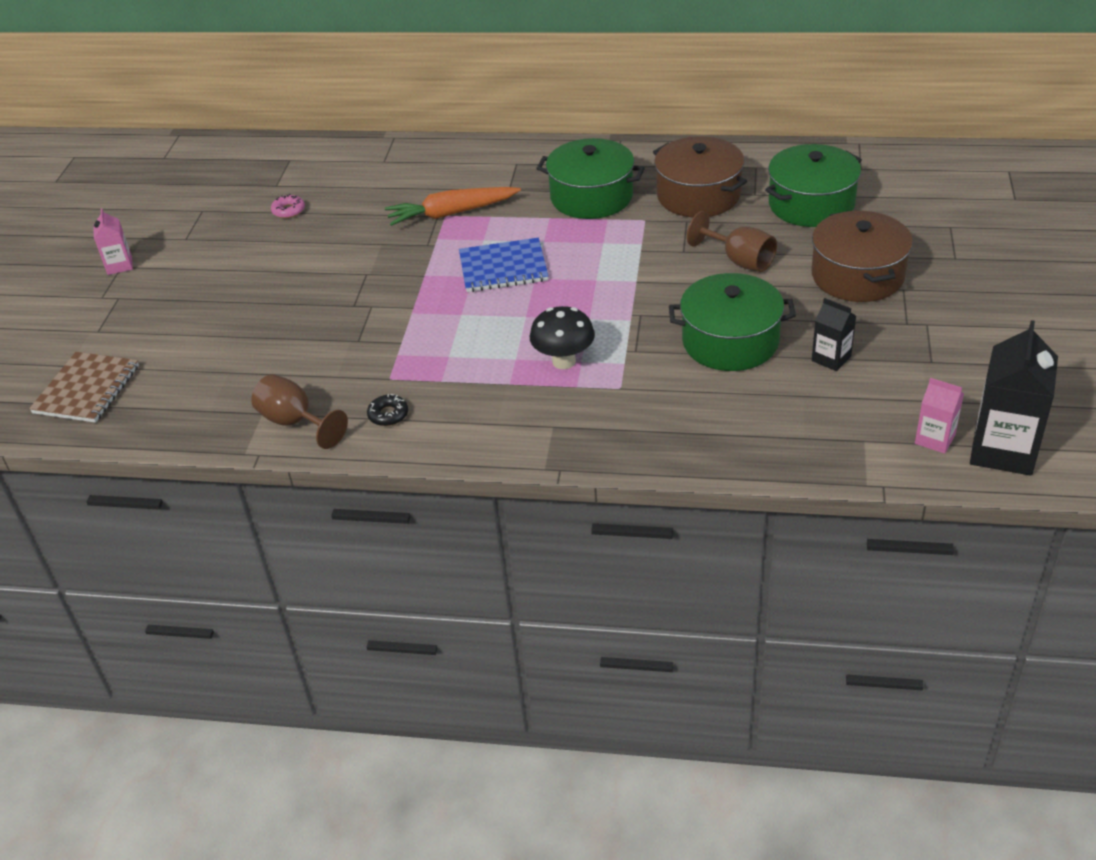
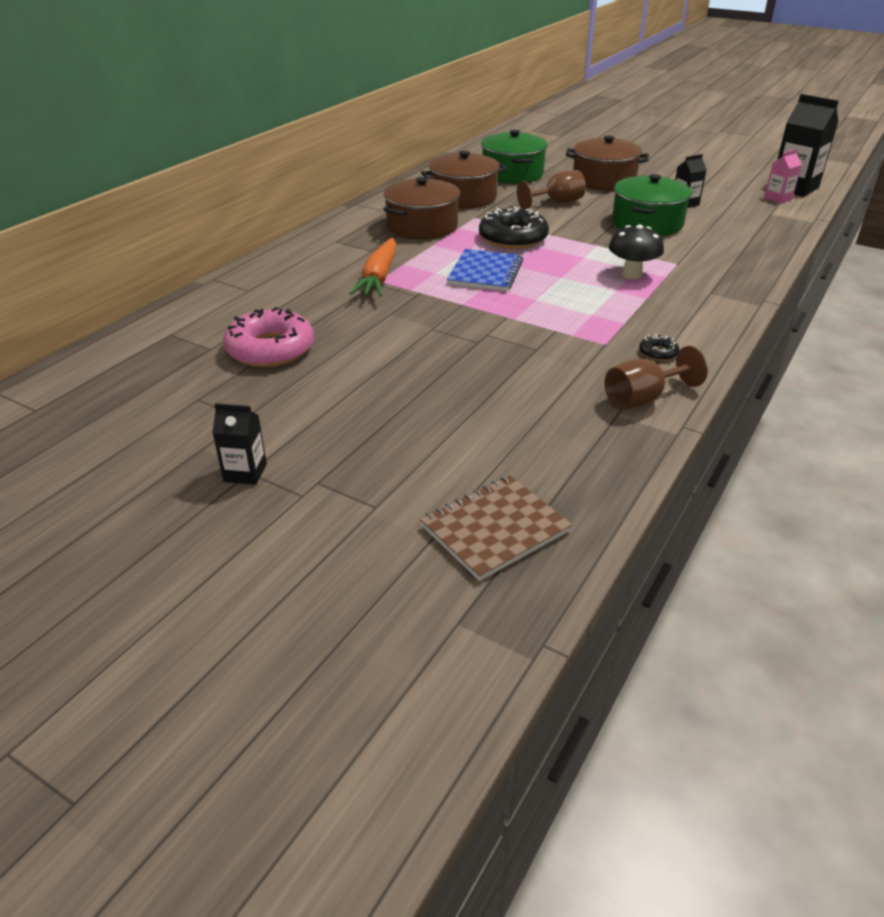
camera: 70 degrees left, 5 degrees down
brown notebook [29,352,139,423] -> brown notebook turned 75 degrees counterclockwise [420,475,572,581]
pink carton [93,208,133,275] -> black carton [212,403,267,485]
pink donut [271,194,305,218] -> pink donut [223,307,314,367], size x2.28
green pot [536,138,645,219] -> brown pot [383,177,460,240]
none -> black donut [479,207,549,249]

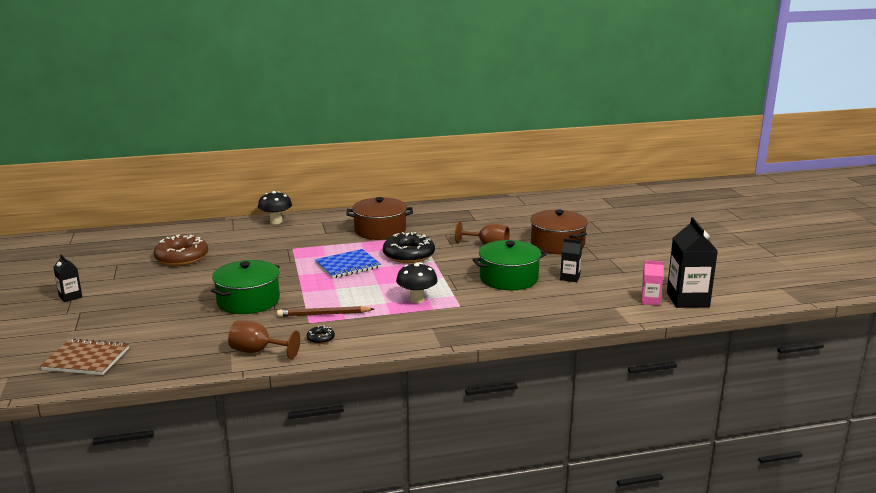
camera: 45 degrees right, 15 degrees down
pink donut [223,307,314,367] -> brown donut [154,234,208,266]
orange carrot [349,238,397,297] -> none
brown pot [421,151,507,209] -> none
green pot [481,130,548,184] -> green pot moved to [211,260,280,314]
none -> black mushroom [258,191,292,224]
none -> brown pencil [277,306,374,317]

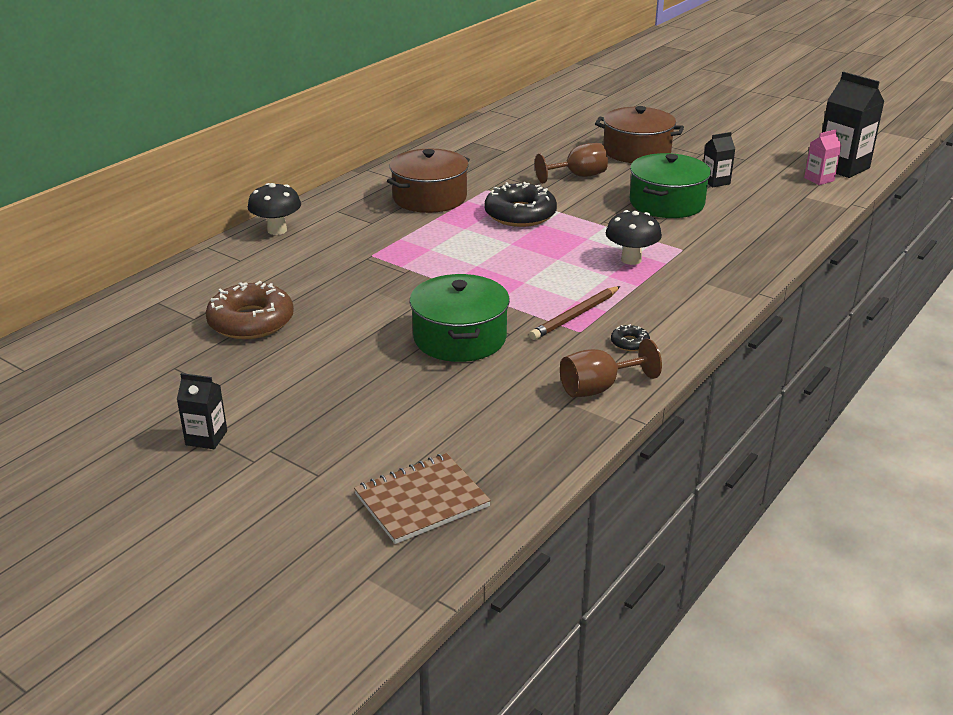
camera: 40 degrees left, 10 degrees up
blue notebook [315,249,381,278] -> none

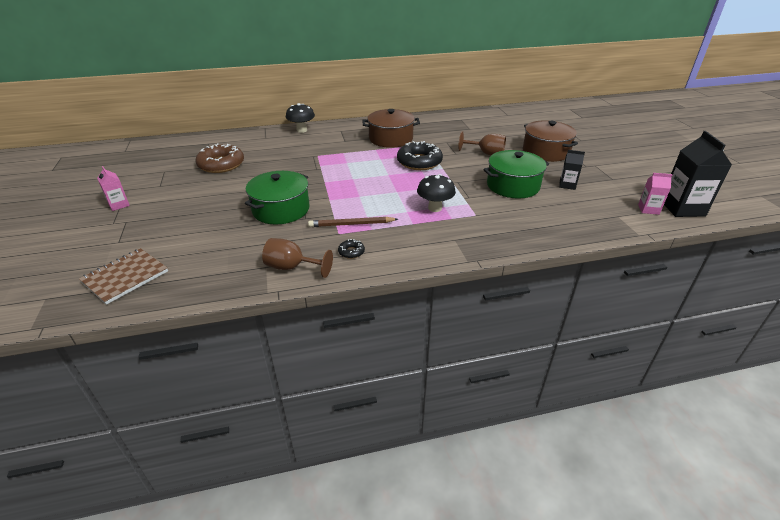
camera: 40 degrees right, 5 degrees up
black carton [177,373,227,449] -> pink carton [97,166,130,211]
brown notebook [354,453,491,544] -> brown notebook turned 60 degrees counterclockwise [79,248,168,305]

